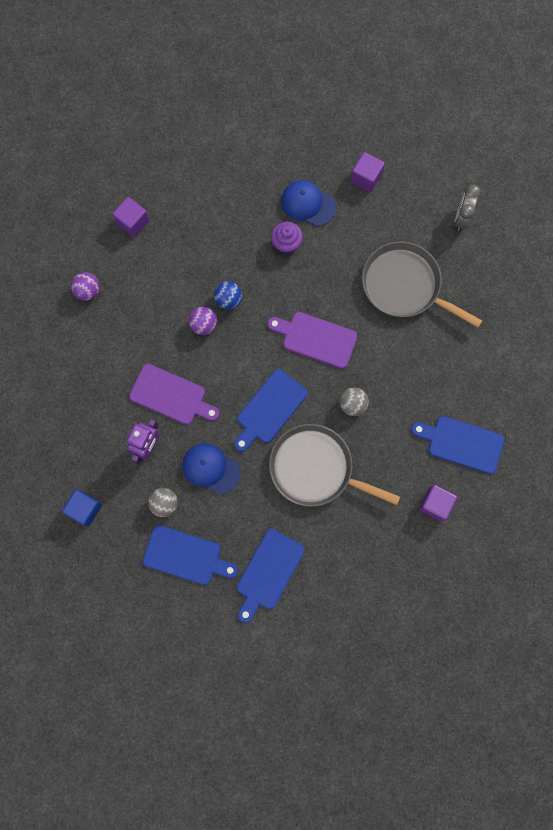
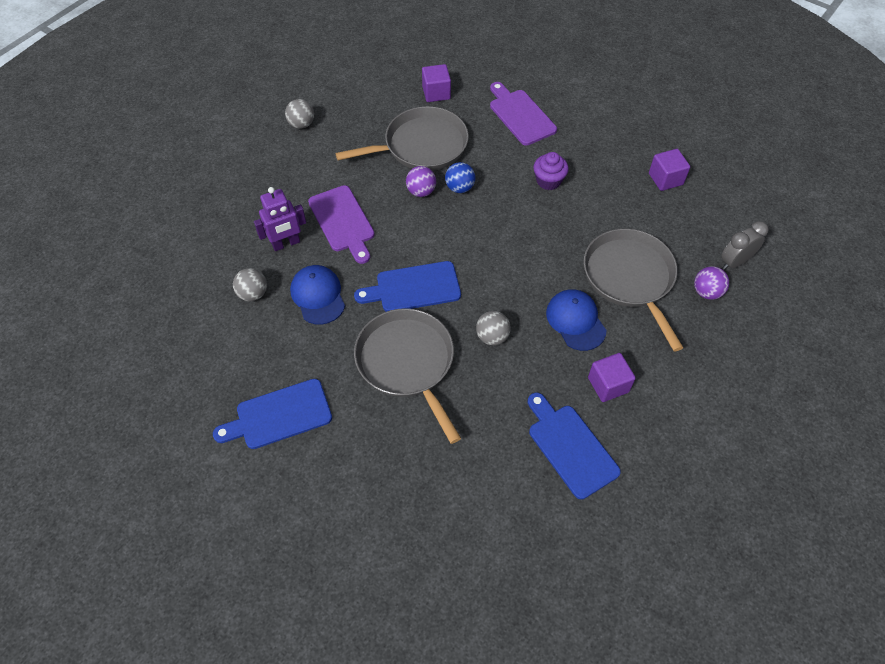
camera: 40 degrees right, 20 degrees down
blue cube [62,489,102,527] -> none
purple ball [71,272,100,301] -> purple ball moved to [694,266,729,300]
blue cutting board [143,525,238,585] -> none
purple cutting board [267,312,358,369] -> purple cutting board moved to [490,82,557,145]
blue cap [281,180,336,226] -> blue cap moved to [546,289,607,351]
purple cube [419,485,457,522] -> purple cube moved to [588,353,636,402]
none -> grey ball [285,99,314,129]
none -> grey pan [335,106,469,171]

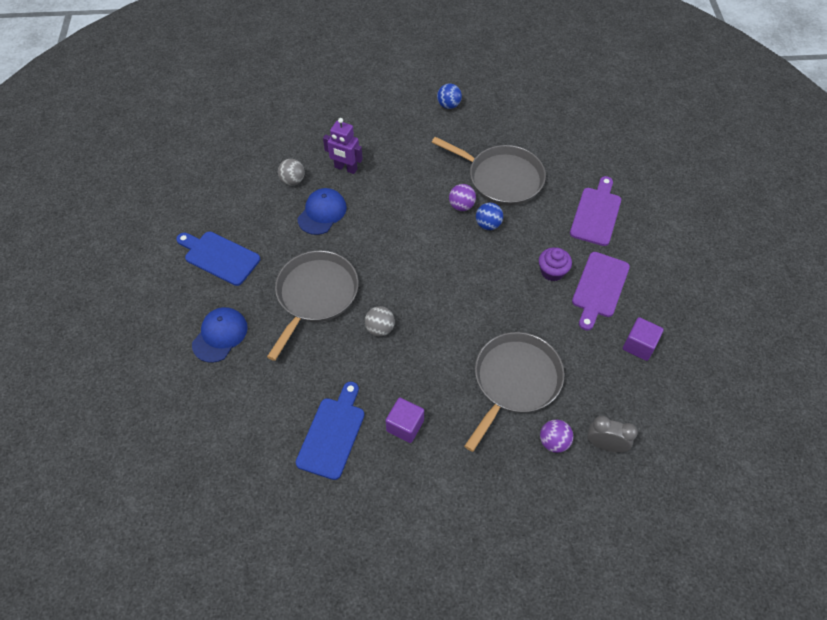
camera: 50 degrees right, 0 degrees up
grey ball [285,99,314,129] -> blue ball [437,83,462,109]
purple cutting board [308,185,375,264] -> purple cutting board moved to [572,252,630,330]
blue cutting board [354,261,461,312] -> none
purple cube [422,64,451,102] -> none
blue cap [546,289,607,351] -> blue cap moved to [192,307,248,363]

